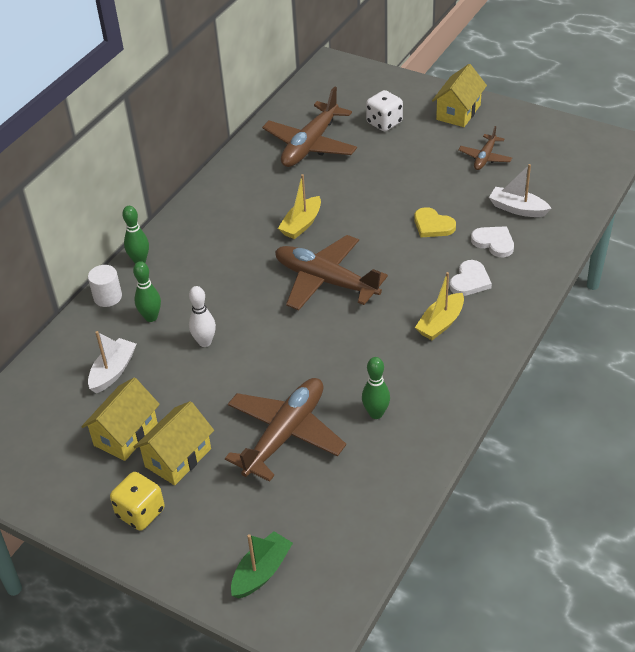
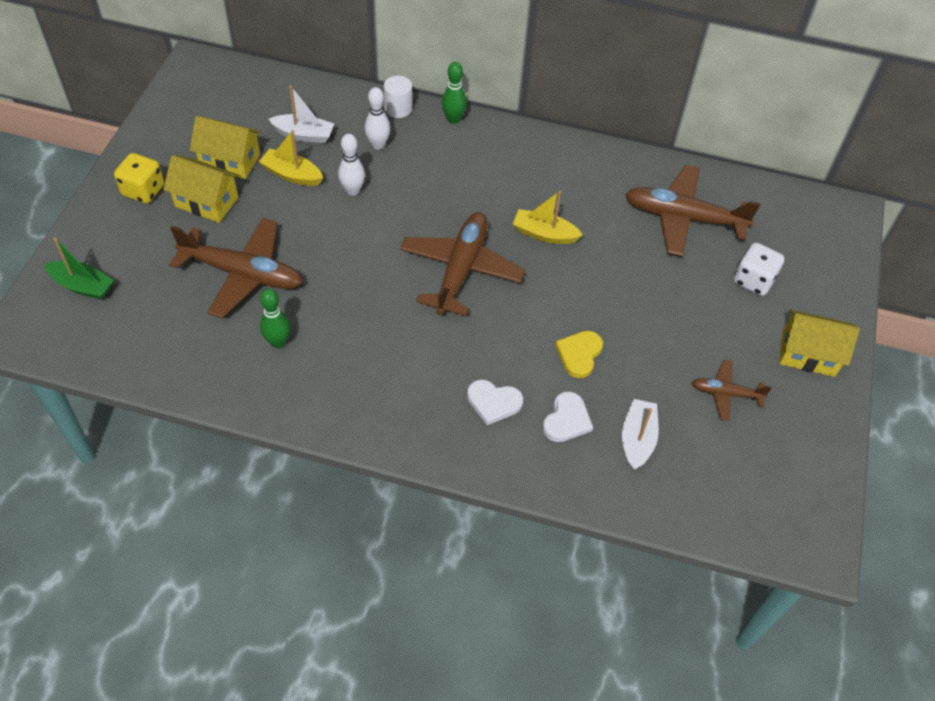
camera: 70 degrees right, 10 degrees up
green bowling pin [133,261,161,322] -> white bowling pin [365,87,390,149]
yellow boat [415,272,464,340] -> yellow boat moved to [259,130,323,186]

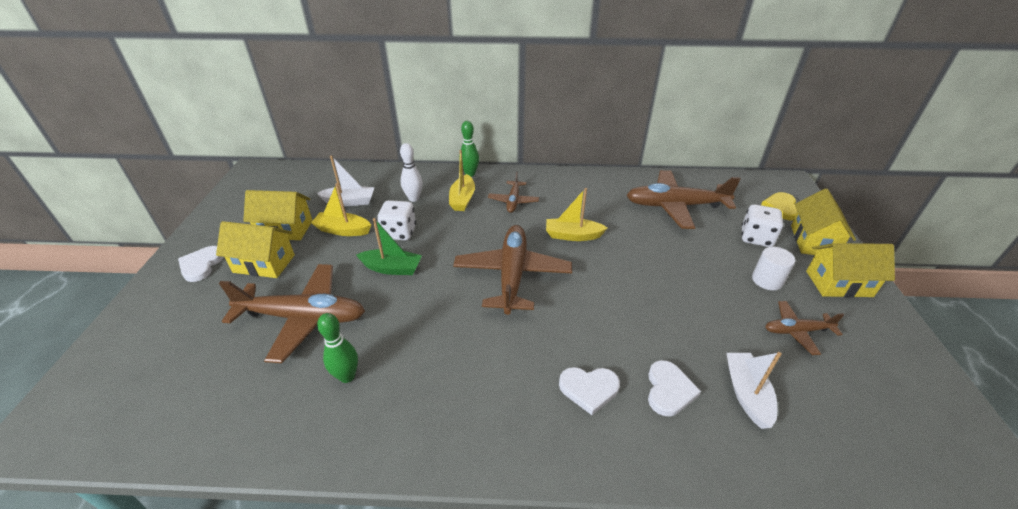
camera: 10 degrees left, 15 degrees down
green boat [45,238,114,300] -> green boat moved to [356,218,422,275]
yellow dice [114,153,164,204] -> white heart [178,246,224,282]
white bowling pin [338,134,365,196] -> white dice [377,200,416,240]
white cylinder [384,76,413,118] -> white cylinder moved to [752,247,795,290]
yellow heart [555,331,603,378] -> yellow heart moved to [761,192,797,220]
none -> yellow boat [449,150,475,211]
none -> brown plane [488,172,539,213]
none -> yellow house [791,188,856,255]

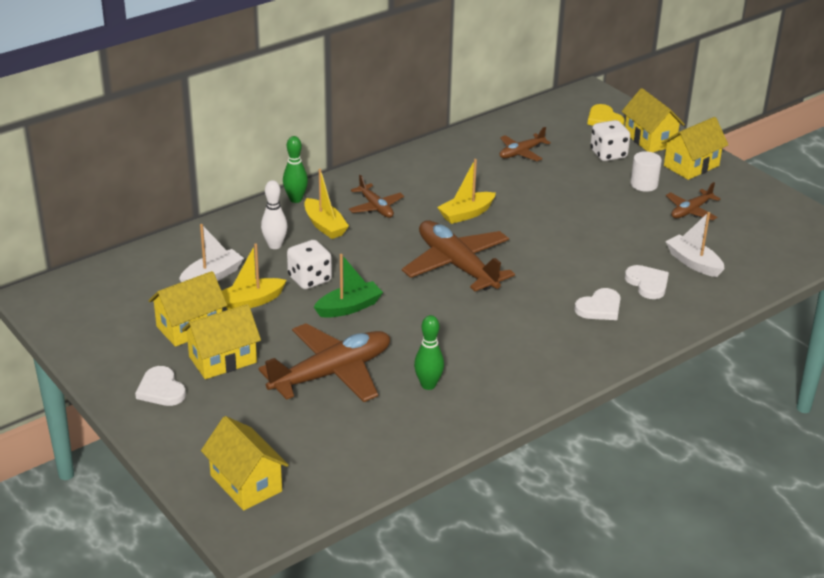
camera: 40 degrees left, 5 degrees down
brown plane [626,170,741,229] -> brown plane [499,127,551,161], size x0.52
none -> yellow house [201,416,288,511]

